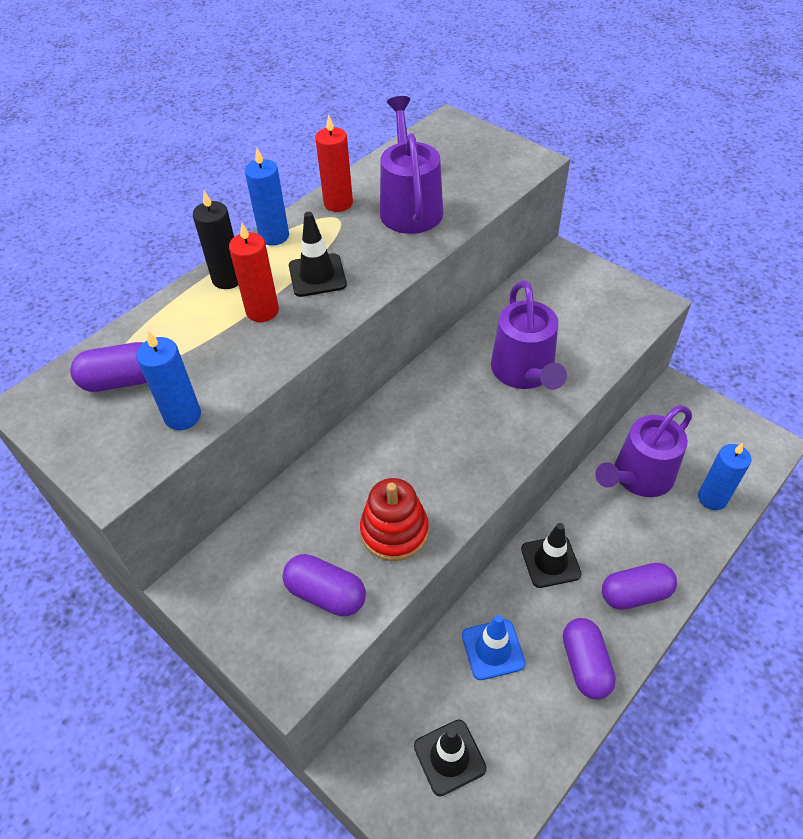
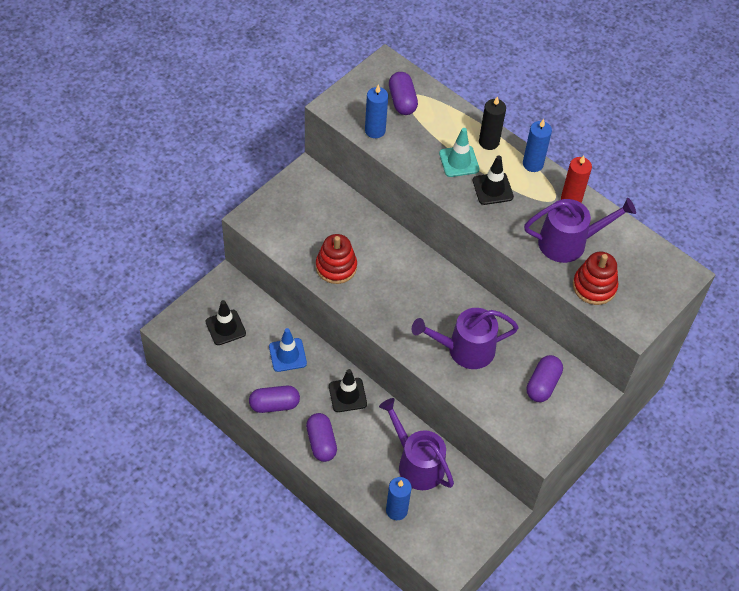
camera: 85 degrees right, 5 degrees up
red candle [229,223,279,322] -> turquoise traffic cone [439,128,479,177]
purple capsule [282,554,366,616] -> purple capsule moved to [527,355,563,402]
none -> red stacking toy [573,252,618,305]

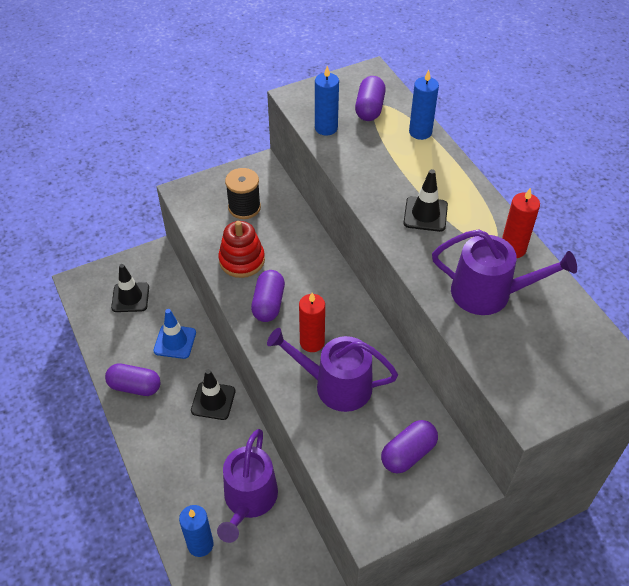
camera: 25 degrees right, 5 degrees down
purple capsule [306,413,337,462] -> purple capsule moved to [251,270,285,322]
purple watering can [379,398,454,490] -> purple watering can turned 150 degrees counterclockwise [217,429,278,543]
turquoise traffic cone [439,128,479,177] -> none
black candle [479,96,506,150] -> none
blue candle [523,119,552,172] -> blue candle moved to [409,70,439,140]
red stacking toy [573,252,618,305] -> none
none -> black spool [225,168,261,219]
none -> red candle [299,293,325,352]

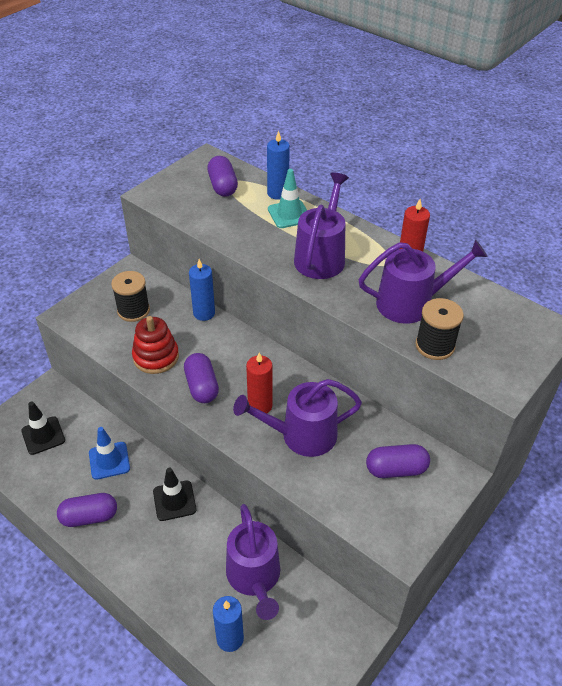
camera: 25 degrees left, 5 degrees down
blue candle [315,66,339,136] -> blue candle moved to [189,259,215,321]
purple capsule [381,420,438,474] -> purple capsule turned 60 degrees clockwise [366,444,430,478]
black traffic cone [403,169,448,232] -> purple watering can [294,173,349,279]
none -> turquoise traffic cone [268,169,307,228]
none -> black spool [415,298,464,360]

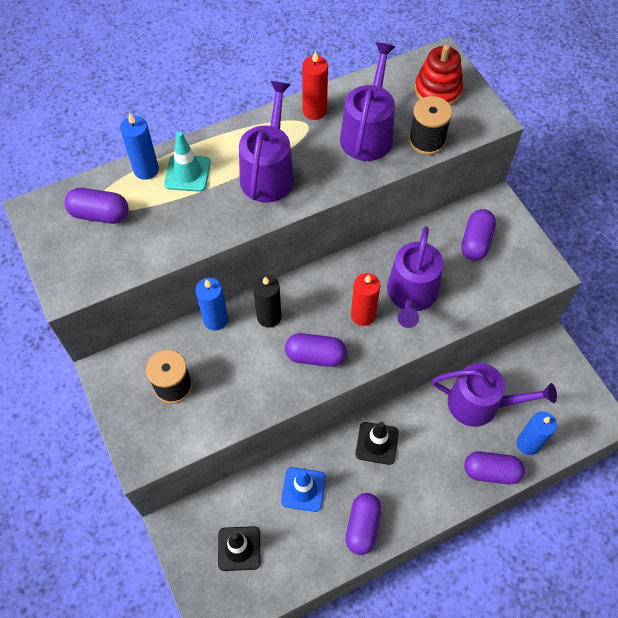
camera: 65 degrees left, 15 degrees up
red stacking toy [132,316,179,374] -> red stacking toy moved to [415,45,463,106]
purple watering can [294,173,349,279] -> purple watering can turned 60 degrees clockwise [239,81,295,203]
none -> black candle [253,275,281,328]
none -> purple capsule [464,451,525,484]

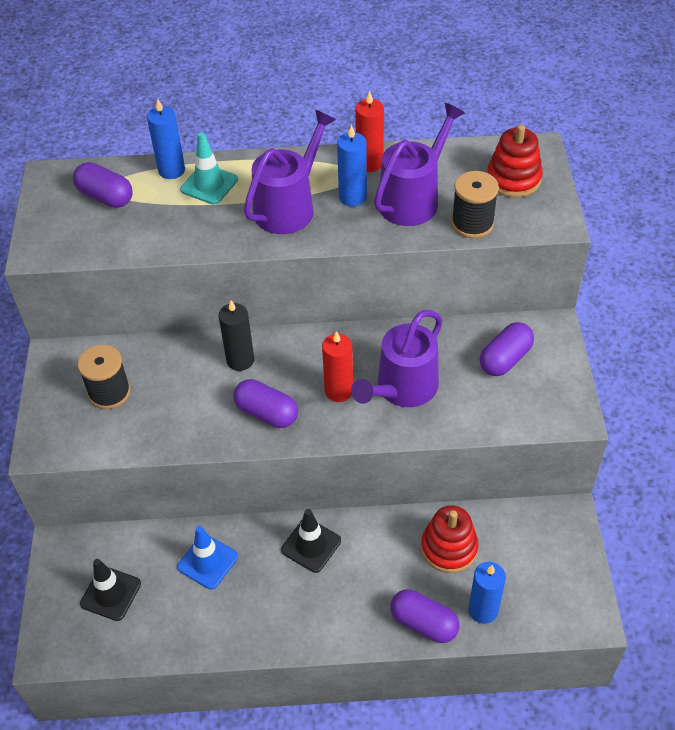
camera: 25 degrees right, 10 degrees down
blue candle [195,278,228,331] -> blue candle moved to [337,124,367,207]
purple capsule [346,493,381,555] -> none
purple watering can [432,363,557,427] -> red stacking toy [421,505,479,573]

